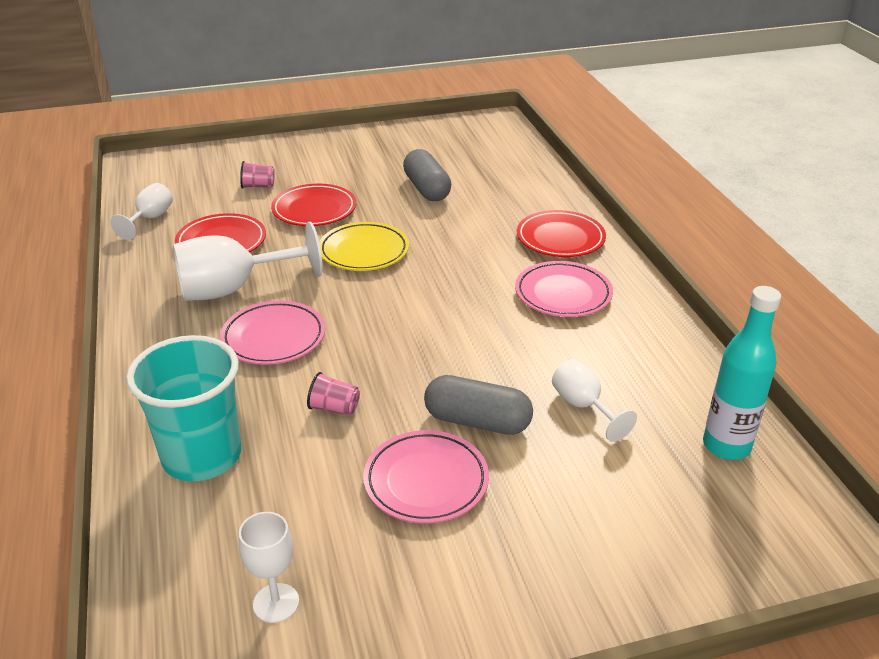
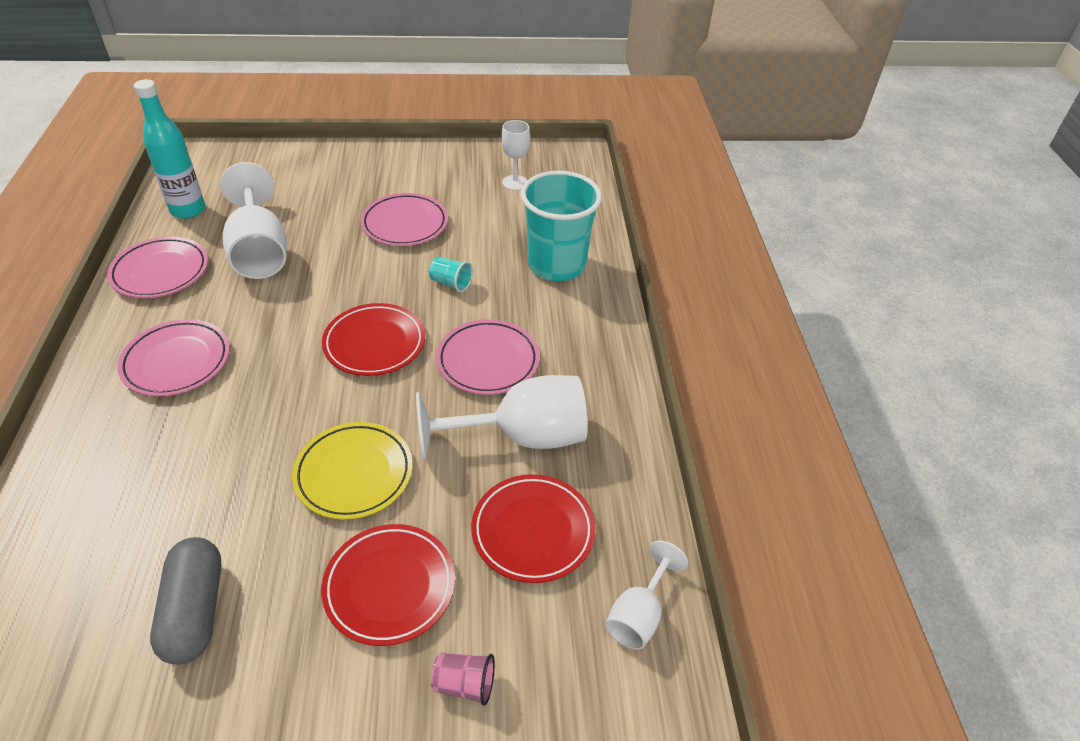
camera: 170 degrees left, 10 degrees up
pink cup [307,372,360,416] -> turquoise cup [429,257,473,292]
grey capsule [424,375,533,435] -> none
red plate [517,210,606,257] -> red plate moved to [322,303,425,376]
white goblet [552,359,637,442] -> white goblet [220,162,287,279], size x1.82
none -> pink plate [107,237,208,298]

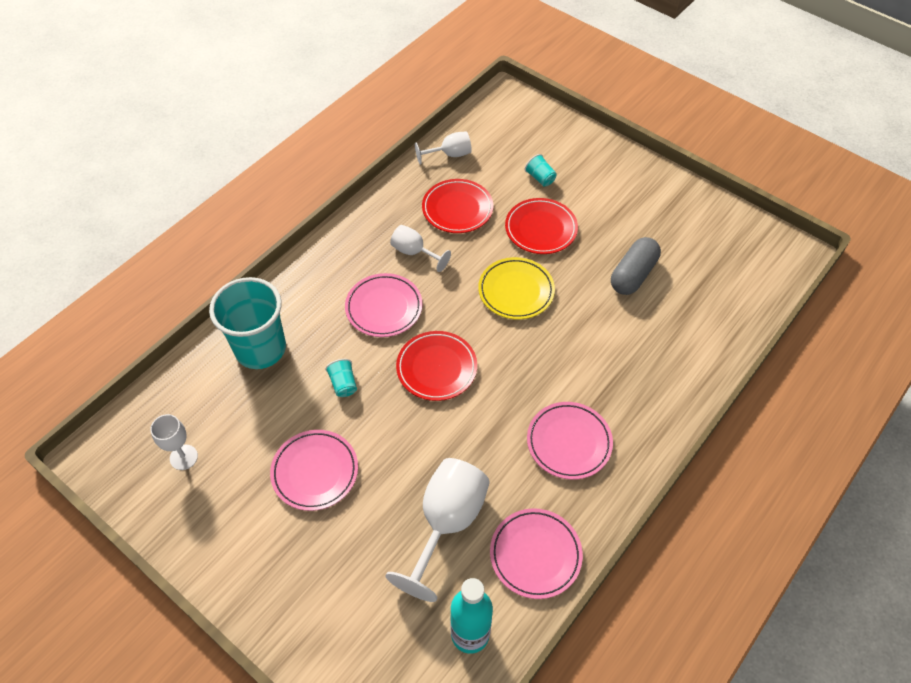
camera: 135 degrees left, 10 degrees up
white goblet [416,375,588,460] -> white goblet [390,225,451,272], size x0.55
pink cup [431,653,495,706] -> turquoise cup [525,154,557,186]

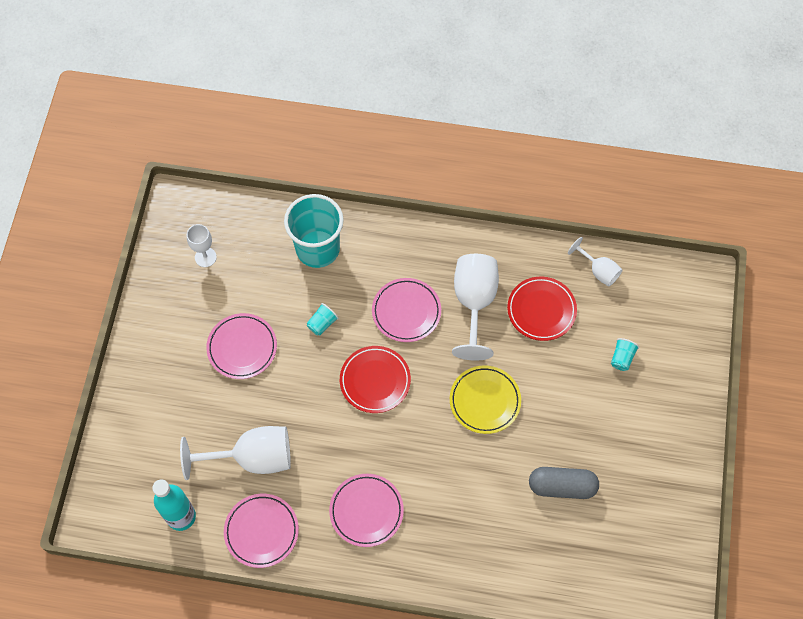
camera: 60 degrees right, 10 degrees up
white goblet [390,225,451,272] -> white goblet [452,254,499,361], size x1.82
red plate [505,198,578,254] -> none

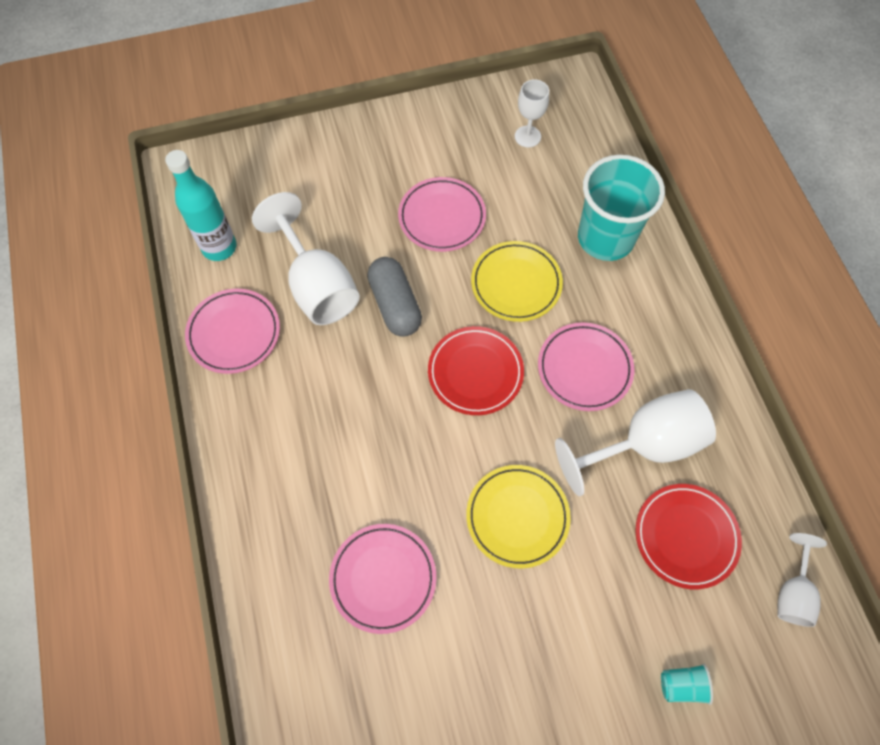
camera: 65 degrees right, 0 degrees up
turquoise cup [306,303,339,336] -> yellow plate [471,241,563,322]
pink plate [329,474,404,547] -> pink plate moved to [329,524,436,634]
grey capsule [529,467,599,499] -> grey capsule moved to [367,257,422,337]

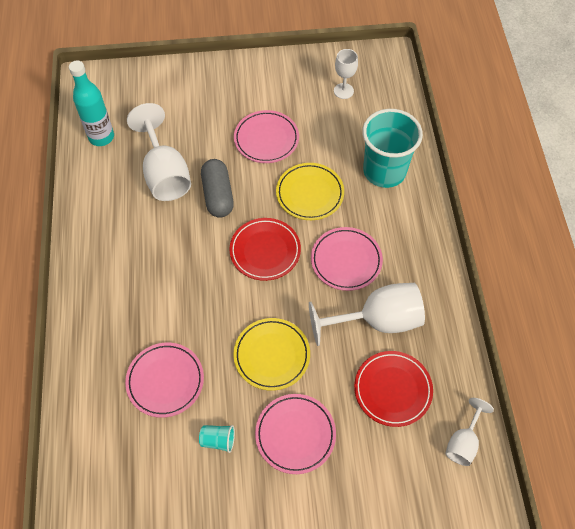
camera: 10 degrees right, 5 degrees down
pink plate [185,289,280,374] -> pink plate moved to [255,394,336,474]
turquoise cup [661,664,713,705] -> turquoise cup moved to [199,425,235,453]

